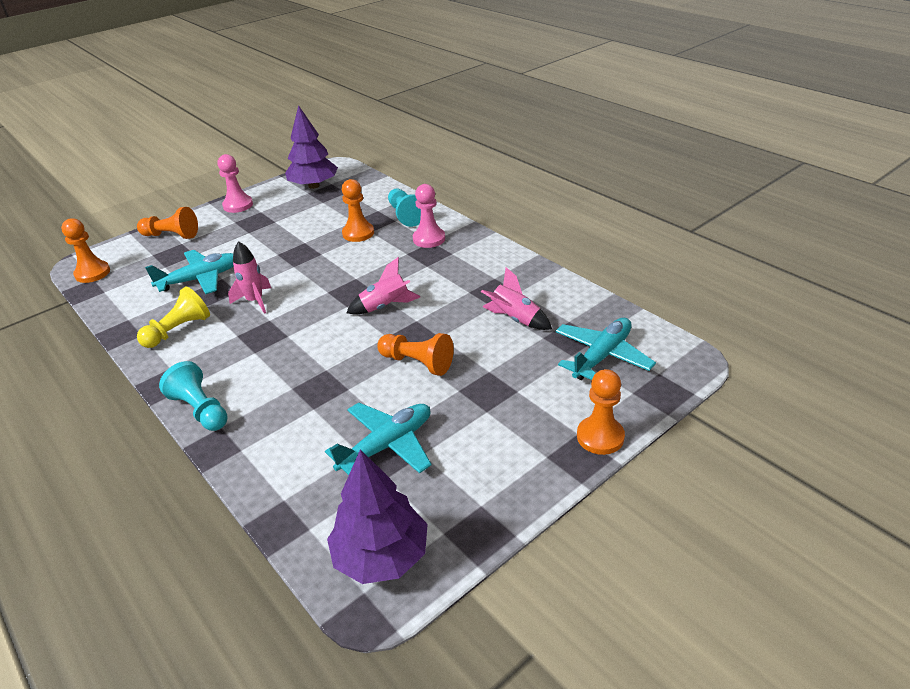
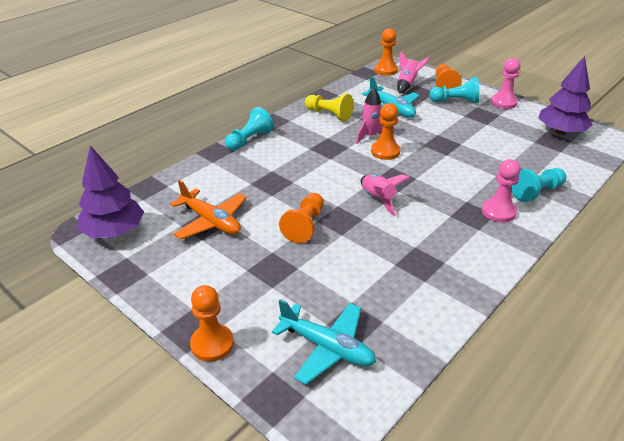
camera: 80 degrees right, 0 degrees up
turquoise plane [325,402,432,475] -> orange plane [170,180,247,240]
orange pawn [342,179,374,242] -> orange pawn moved to [371,103,400,160]
pink rocket [481,267,552,330] -> pink rocket moved to [397,51,430,94]
none -> turquoise pawn [429,77,480,103]

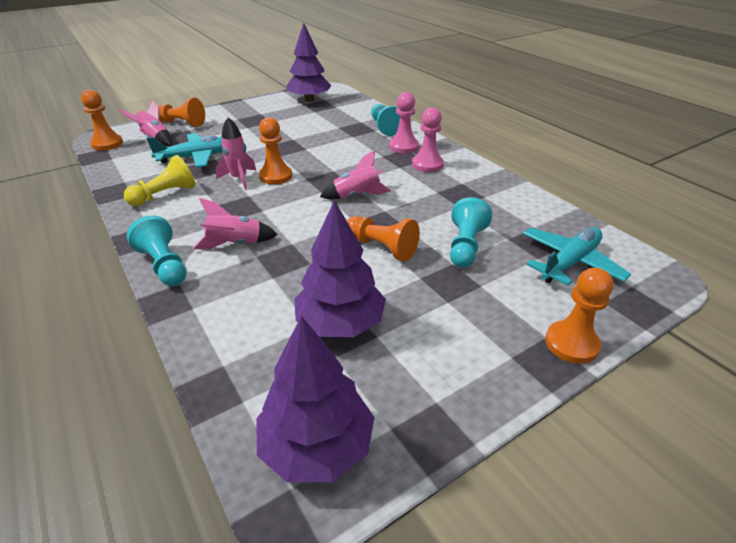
camera: 75 degrees left, 0 degrees up
orange plane [170,180,247,240] -> purple tree [294,200,386,337]
turquoise pawn [429,77,480,103] -> turquoise pawn moved to [450,197,492,268]
pink pawn [491,58,521,109] -> pink pawn moved to [412,107,444,172]
none -> pink rocket [193,198,278,249]

